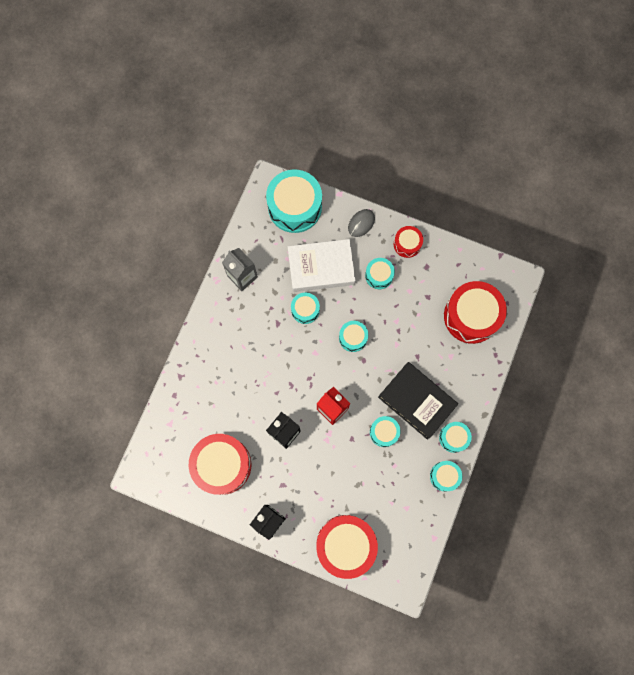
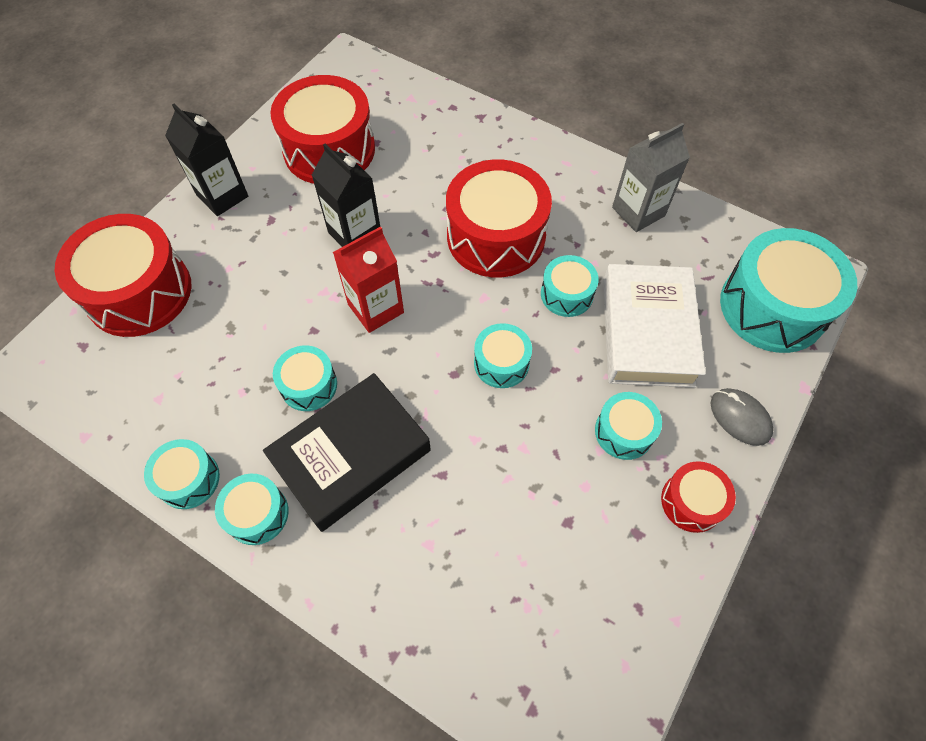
camera: 100 degrees right, 15 degrees down
red drum [444,281,507,344] -> red drum moved to [446,159,552,277]

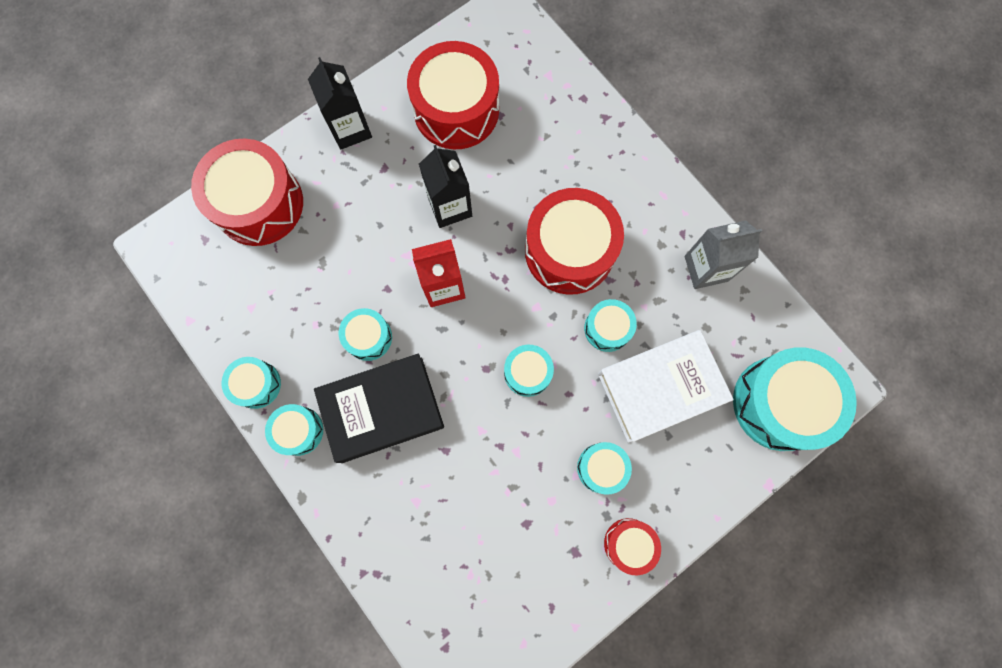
camera: 20 degrees right, 15 degrees up
white book [603,264,706,388] -> white book turned 45 degrees clockwise [598,330,734,443]
grey mouse [711,388,774,446] -> none

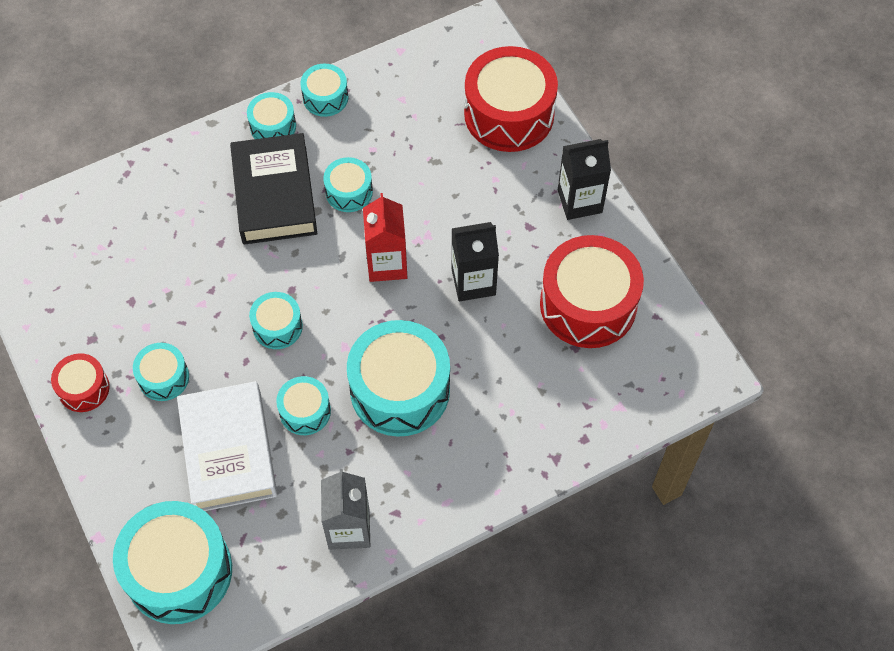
camera: 100 degrees right, 15 degrees down
red drum [525,188,624,295] -> turquoise drum [347,320,450,437]

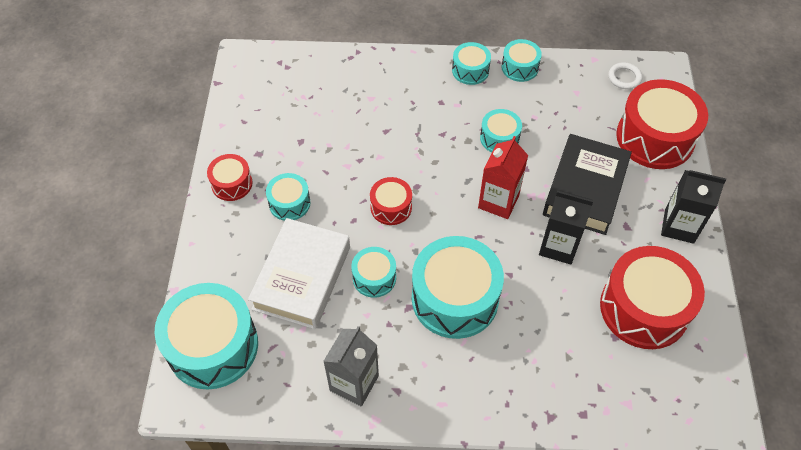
camera: 30 degrees right, 5 degrees down
black book [230,133,318,245] -> black book moved to [543,134,632,235]
turquoise drum [249,292,303,349] -> red drum [370,177,412,225]
none -> white ring [609,62,642,89]

